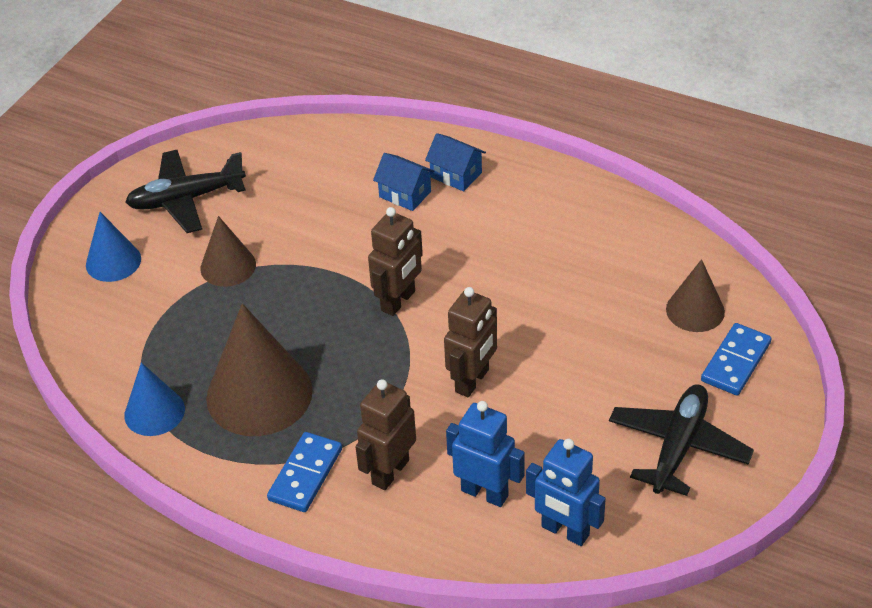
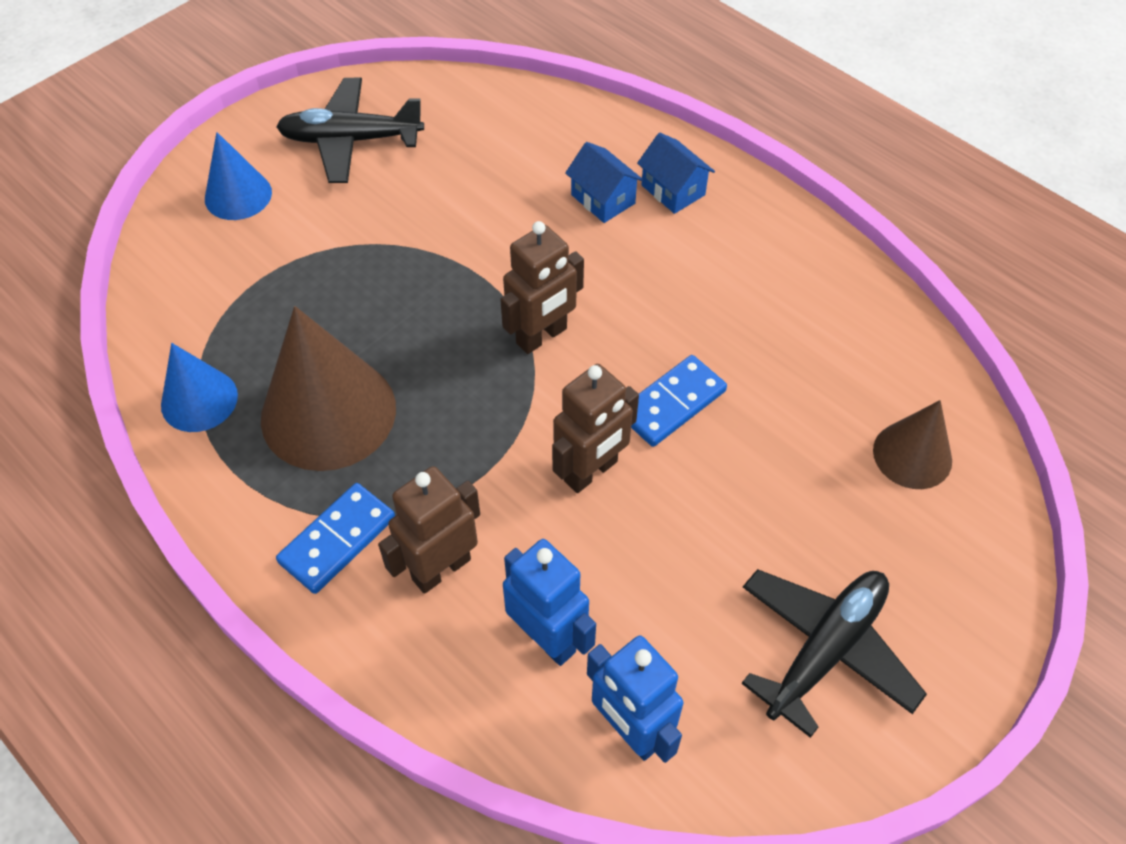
camera: 15 degrees right, 10 degrees up
brown cone [200,216,256,287] -> none
blue domino [701,323,772,396] -> blue domino moved to [631,355,727,447]

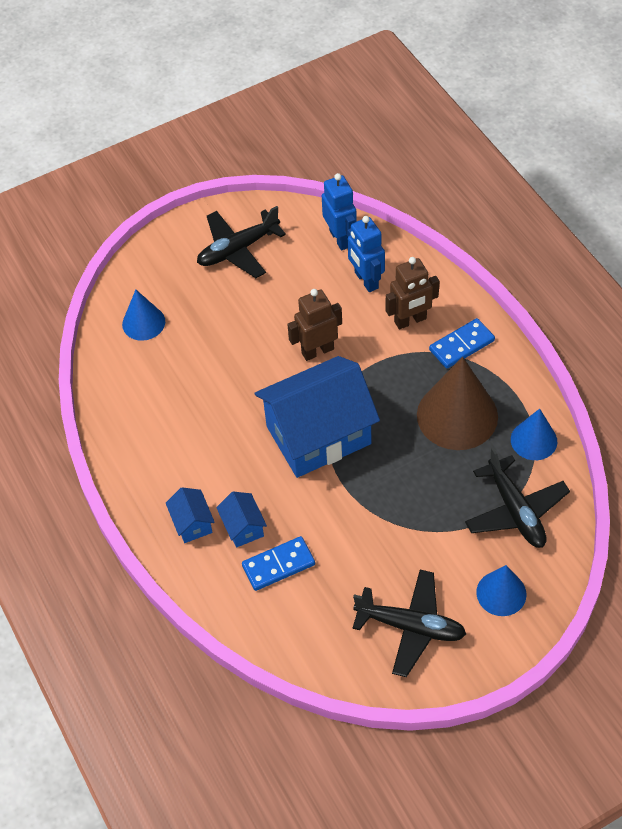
camera: 160 degrees left, 0 degrees up
brown robot [500,221,584,354] -> blue house [255,356,380,478]
blue domino [631,355,727,447] -> blue domino moved to [242,536,315,591]
brown cone [873,400,952,489] -> blue cone [122,290,165,341]
none -> black plane [465,447,570,548]

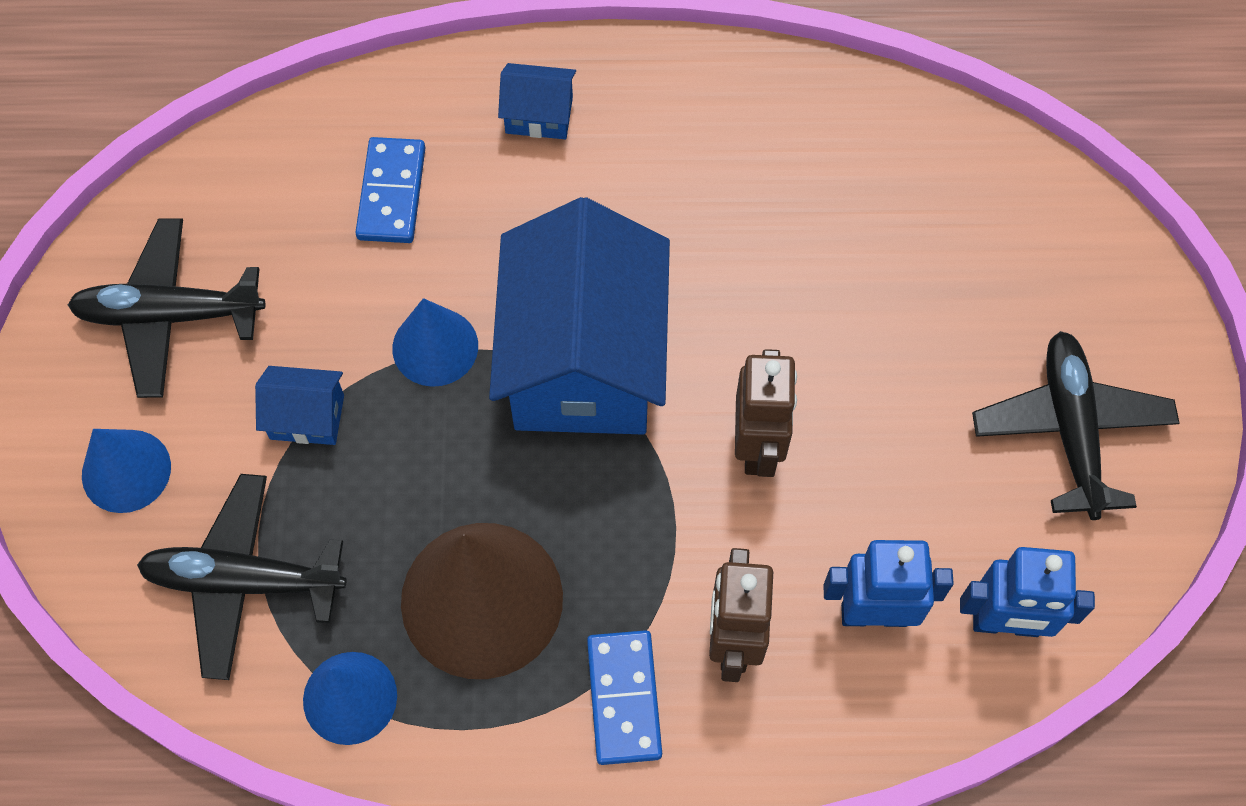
camera: 115 degrees right, 10 degrees up
blue cone [122,290,165,341] -> blue cone moved to [392,298,478,387]
blue house [216,492,267,548] -> blue house moved to [255,366,344,445]
black plane [353,570,466,677] -> black plane turned 45 degrees clockwise [68,218,265,398]

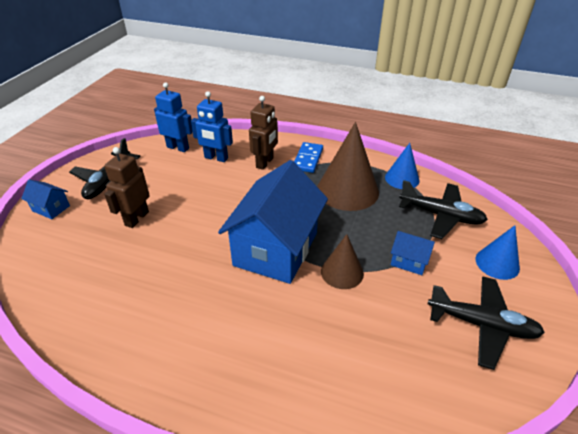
camera: 160 degrees left, 25 degrees down
blue domino [355,137,425,243] -> none
blue cone [392,298,478,387] -> brown cone [321,234,364,289]
blue house [498,63,576,139] -> blue house moved to [21,180,70,219]
brown robot [735,349,797,477] -> brown robot moved to [104,147,150,228]

